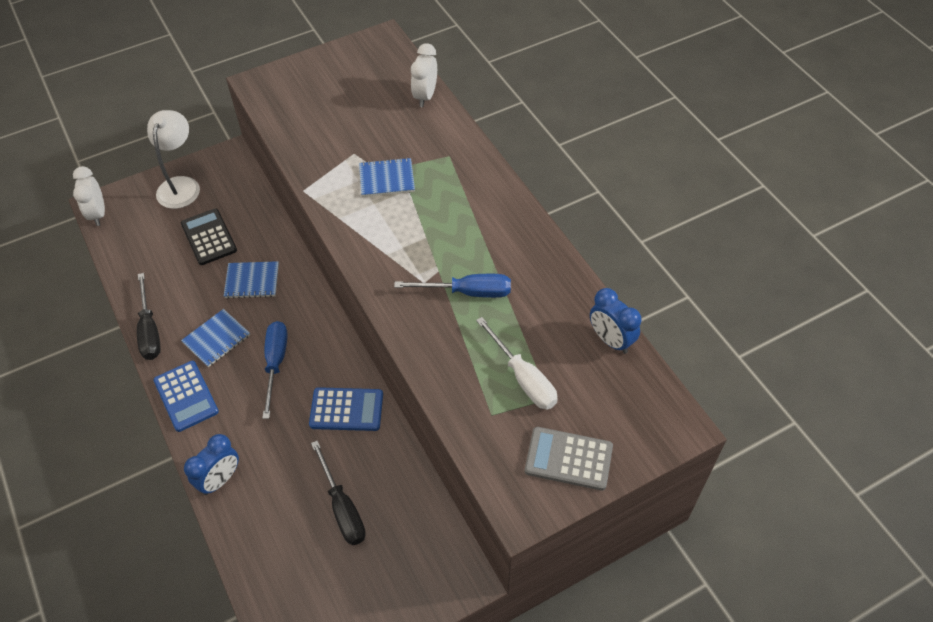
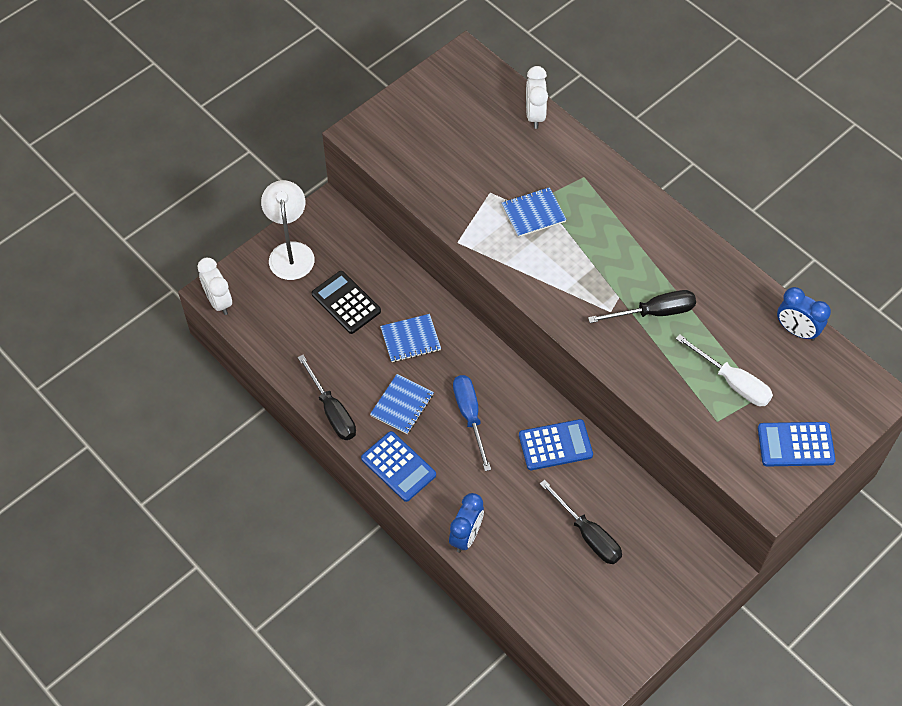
camera: 15 degrees left, 5 degrees up
blue screwdriver [394,274,511,298] -> black screwdriver [588,290,696,323]
grey calculator [525,427,613,491] -> blue calculator [758,422,836,466]

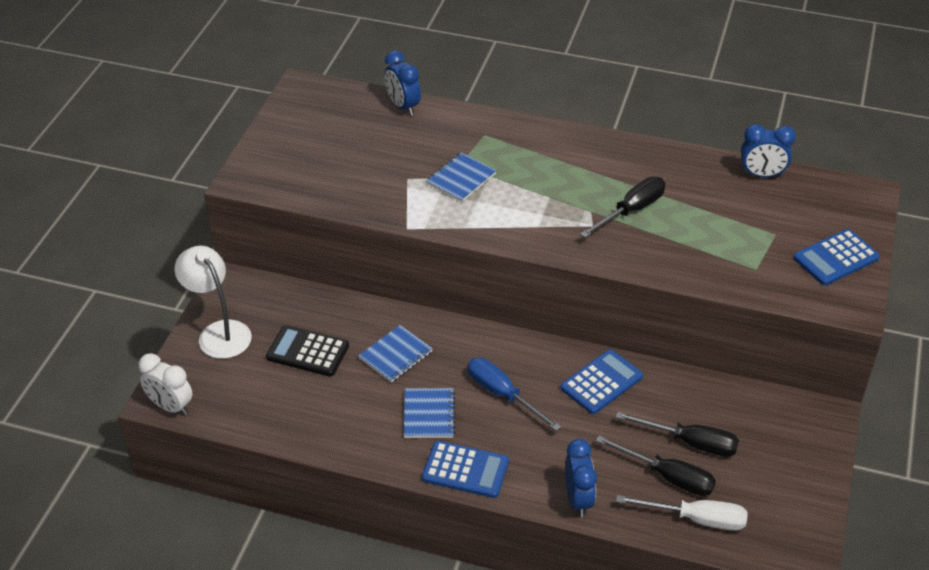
camera: 30 degrees left, 15 degrees down
black screwdriver [298,355,356,440] -> black screwdriver moved to [596,436,716,496]
white clock [526,66,548,129] -> blue clock [385,50,421,116]
white screwdriver [676,334,773,406] -> white screwdriver moved to [616,495,748,531]

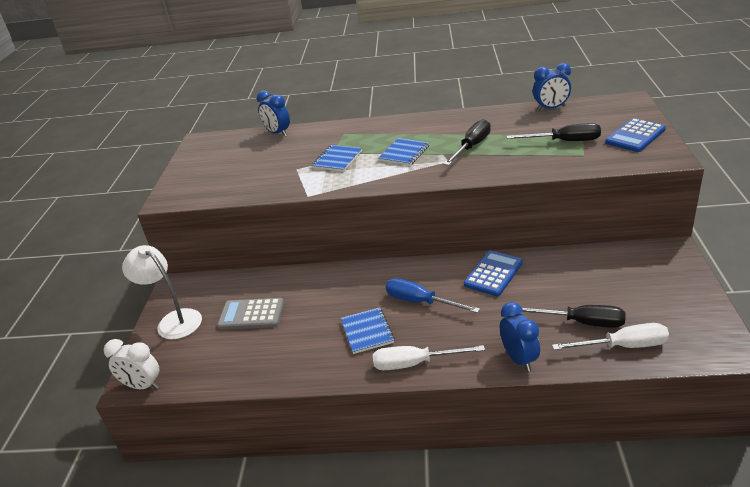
camera: 10 degrees left, 10 degrees down
black calculator [266,325,349,376] -> grey calculator [217,298,284,330]
blue notebook [358,325,433,383] -> blue notebook moved to [378,138,430,166]
blue calculator [422,441,509,498] -> white screwdriver [373,345,485,370]
black screwdriver [616,412,739,457] -> black screwdriver moved to [507,123,601,141]

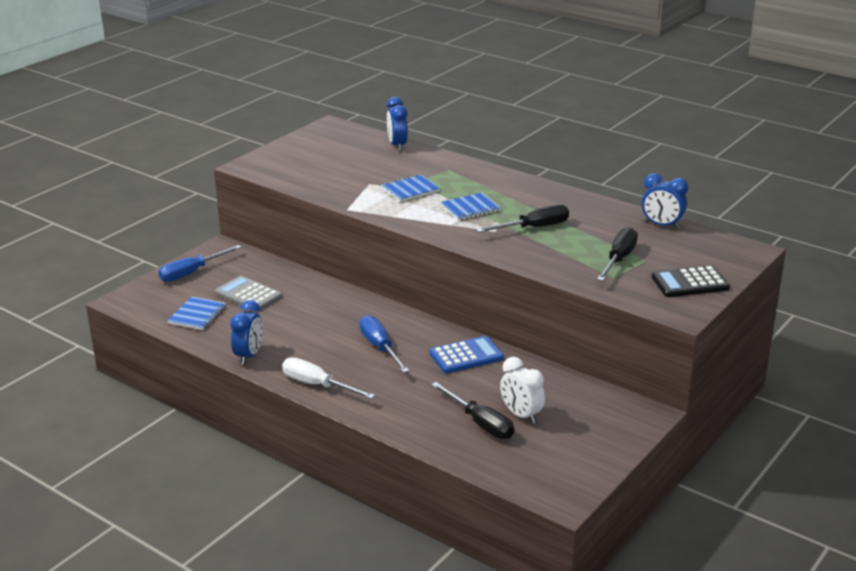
camera: 30 degrees right, 5 degrees down
white clock [104,339,159,389] -> white clock moved to [500,357,545,424]
white lamp [122,245,202,339] -> blue screwdriver [158,245,242,282]
blue notebook [341,307,395,354] -> blue notebook moved to [167,296,226,330]
blue clock [500,302,540,372] -> blue clock moved to [230,300,263,365]
black screwdriver [507,123,601,141] -> black screwdriver turned 105 degrees counterclockwise [597,227,638,281]
white screwdriver [552,323,669,350] -> none
blue calculator [605,118,666,152] -> black calculator [652,265,730,297]

